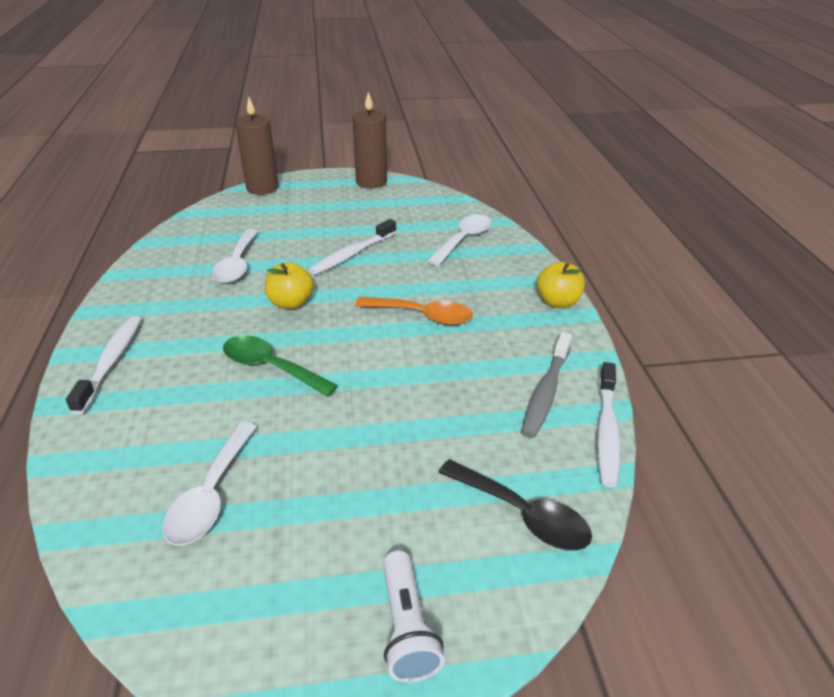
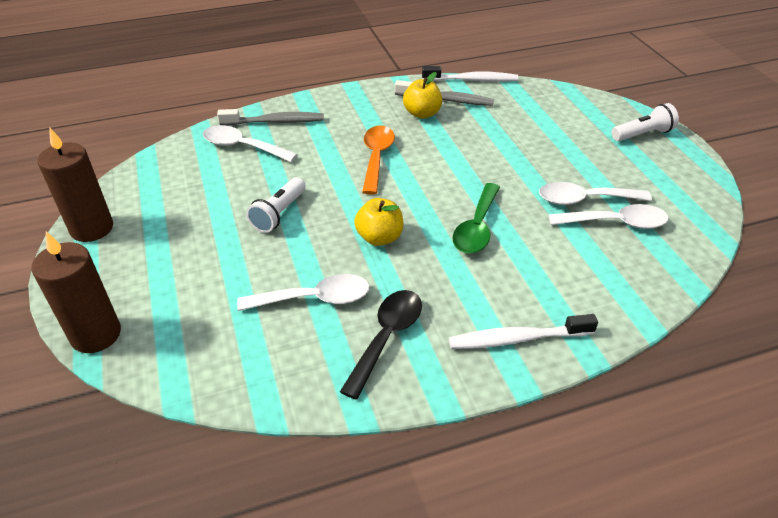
camera: 100 degrees left, 5 degrees up
white toothbrush [309,219,396,275] -> white flashlight [246,177,306,233]
black spoon [438,459,592,551] -> black spoon moved to [340,290,422,400]
yellow apple [537,262,585,308] -> yellow apple moved to [403,72,442,119]
none -> grey toothbrush [217,109,324,125]
none -> white spoon [539,182,652,205]

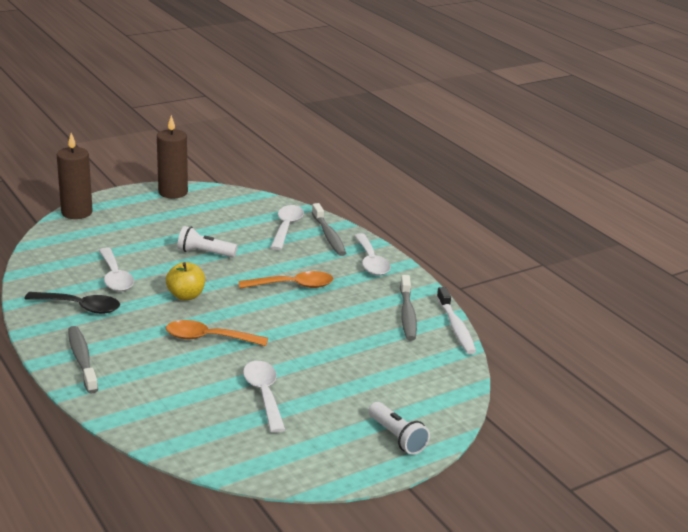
camera: 75 degrees right, 15 degrees down
yellow apple [403,72,442,119] -> none
white toothbrush [449,314,598,349] -> grey toothbrush [68,326,98,393]
green spoon [452,183,500,254] -> orange spoon [166,320,268,346]
white spoon [548,204,669,229] -> white spoon moved to [354,233,391,276]

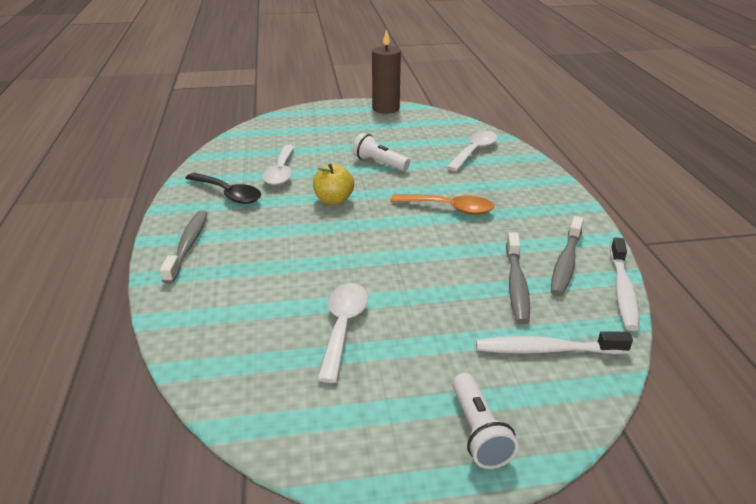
camera: 25 degrees right, 5 degrees up
brown candle [57,133,93,219] -> none
orange spoon [166,320,268,346] -> none
grey toothbrush [312,203,346,256] -> grey toothbrush moved to [506,232,530,324]
white spoon [354,233,391,276] -> none
none -> white toothbrush [476,331,633,354]

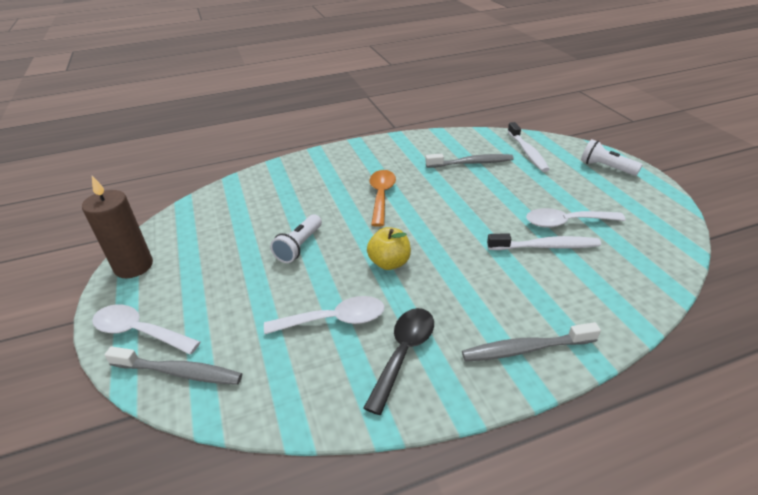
camera: 100 degrees left, 5 degrees up
white spoon [446,131,498,171] -> white spoon moved to [92,305,200,354]
white flashlight [452,373,519,469] -> white flashlight turned 120 degrees counterclockwise [581,139,642,176]
grey toothbrush [551,216,584,296] -> grey toothbrush moved to [105,347,242,385]
white toothbrush [610,237,639,331] -> white toothbrush moved to [487,233,601,250]

